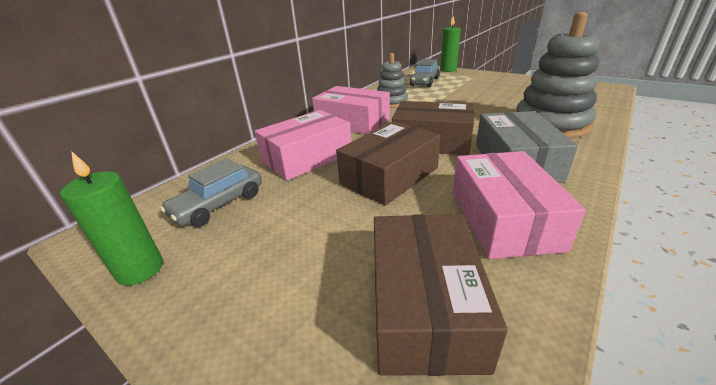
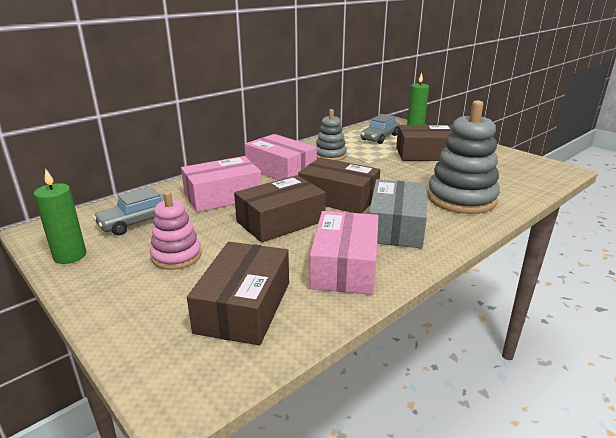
camera: 10 degrees right, 5 degrees down
none -> pink stacking toy [150,191,201,270]
none -> brown box [396,125,452,161]

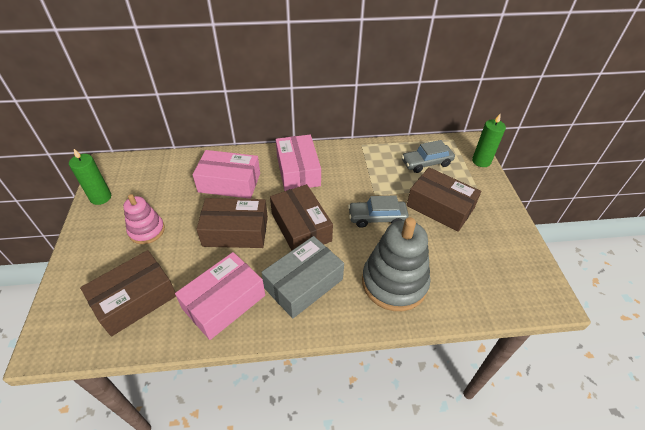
camera: 35 degrees right, 20 degrees up
grey car [93,187,164,235] -> grey car moved to [348,195,409,228]
grey stacking toy [316,109,347,161] -> none

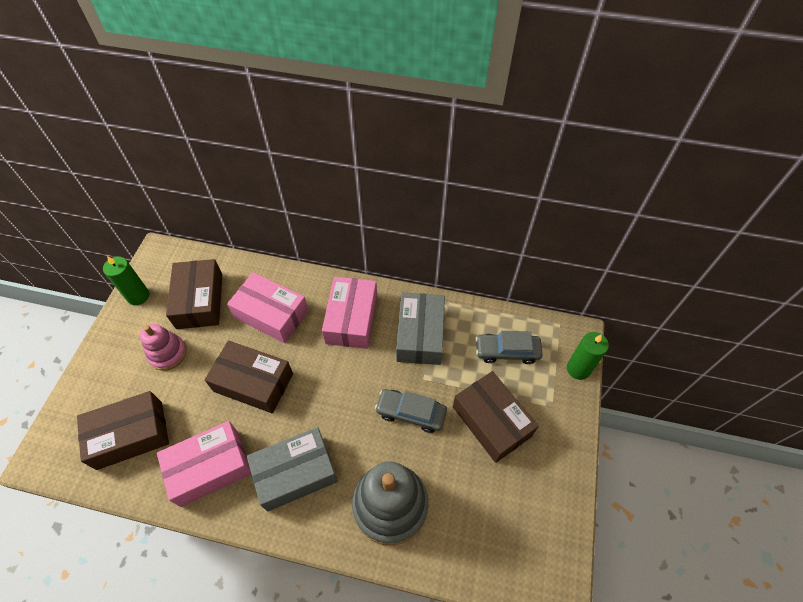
camera: 20 degrees right, 10 degrees up
brown box [270,184,333,250] -> brown box moved to [166,259,222,329]
none -> grey box [396,293,445,365]

